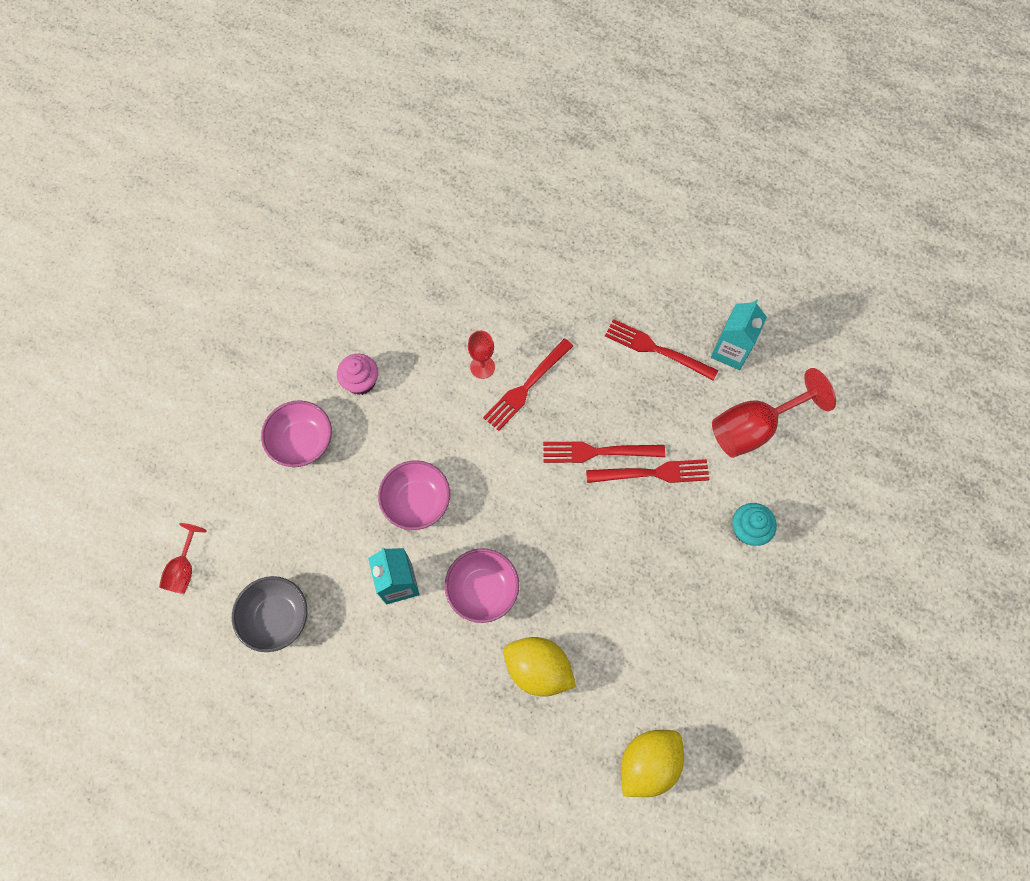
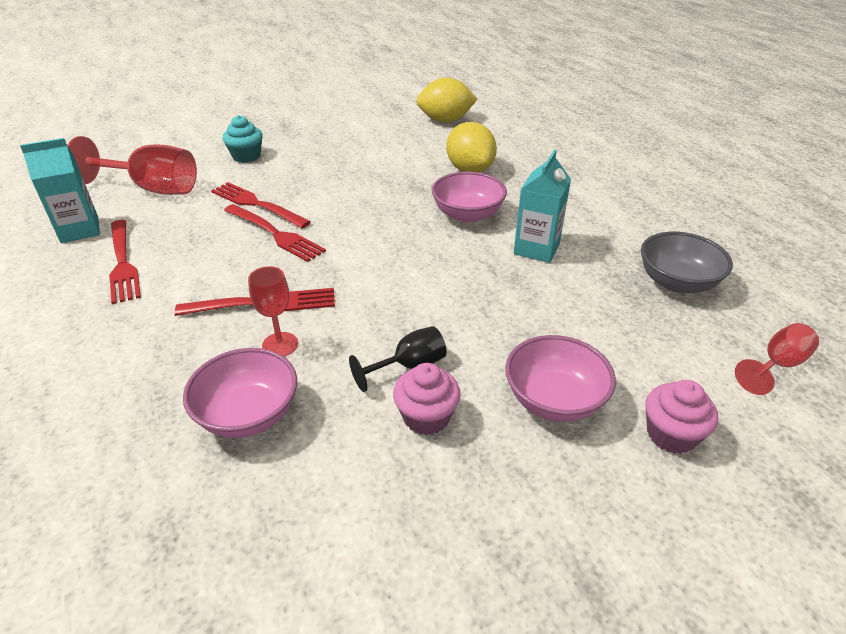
camera: 140 degrees left, 30 degrees down
pink bowl [378,460,450,530] -> pink bowl moved to [183,348,297,438]
none -> black goblet [349,326,446,392]
none -> pink cupcake [645,380,718,454]

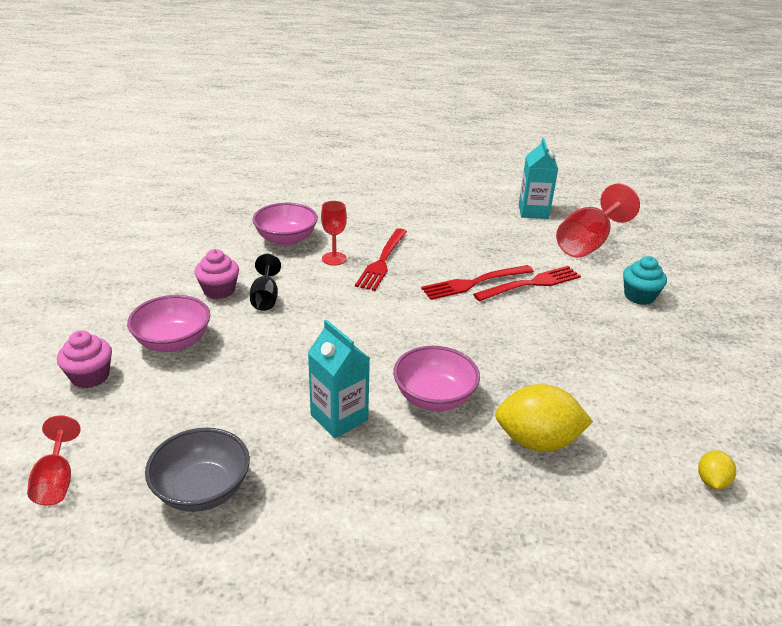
camera: 115 degrees right, 5 degrees down
red fork [109,220,141,304] -> none
yellow lemon [416,78,477,122] -> yellow lemon [698,450,736,489], size x0.50

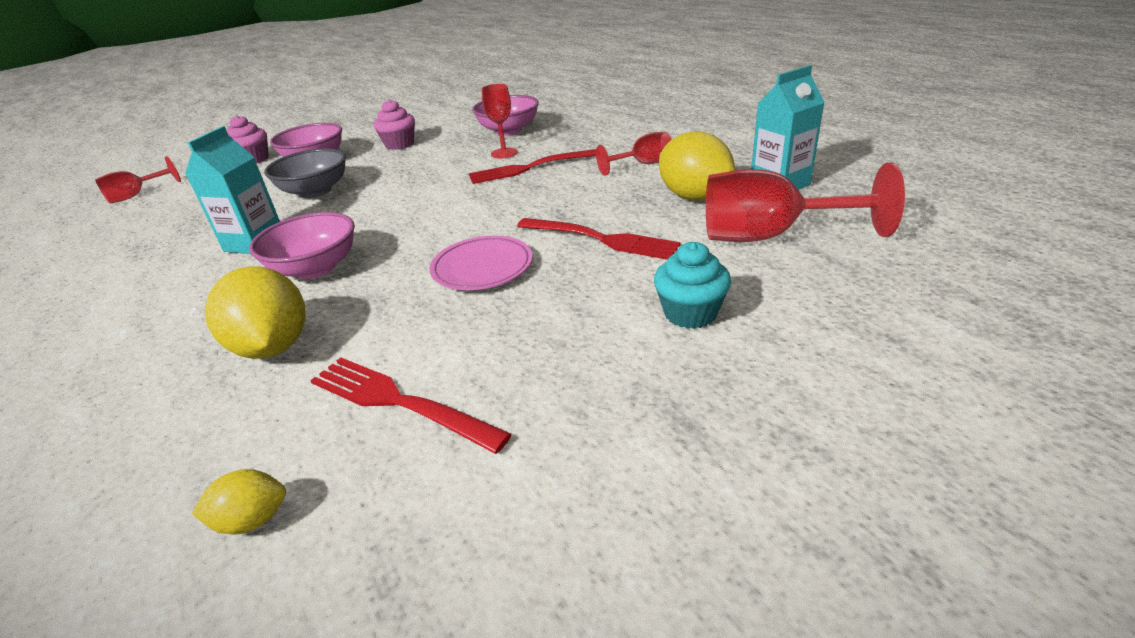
camera: 60 degrees right, 0 degrees up
grey bowl [145,428,250,512] -> grey bowl moved to [264,148,346,198]
black goblet [250,254,281,311] -> none
red fork [421,265,534,300] -> red fork moved to [310,358,512,454]
none -> pink plate [430,236,533,290]
none -> red goblet [596,132,672,176]
none -> yellow lemon [659,131,735,200]

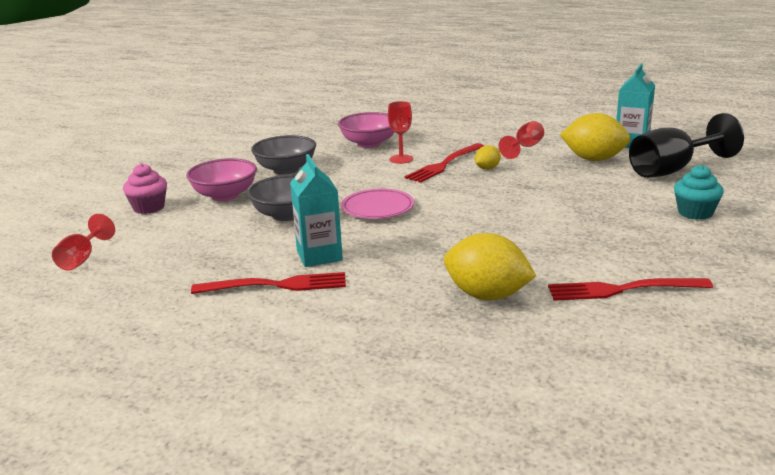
camera: 35 degrees left, 10 degrees down
yellow lemon [192,469,286,535] -> yellow lemon moved to [475,145,501,170]
pink bowl [249,212,355,279] -> none
pink cupcake [374,99,415,150] -> grey bowl [251,135,316,175]
pink plate [430,236,533,290] -> pink plate moved to [341,189,414,219]
red fork [517,218,681,260] -> red fork moved to [191,272,346,294]
red goblet [706,163,905,242] -> black goblet [629,113,744,178]

